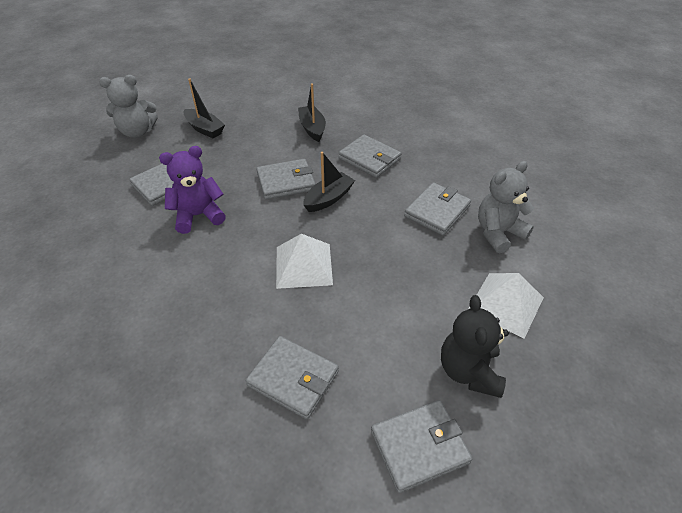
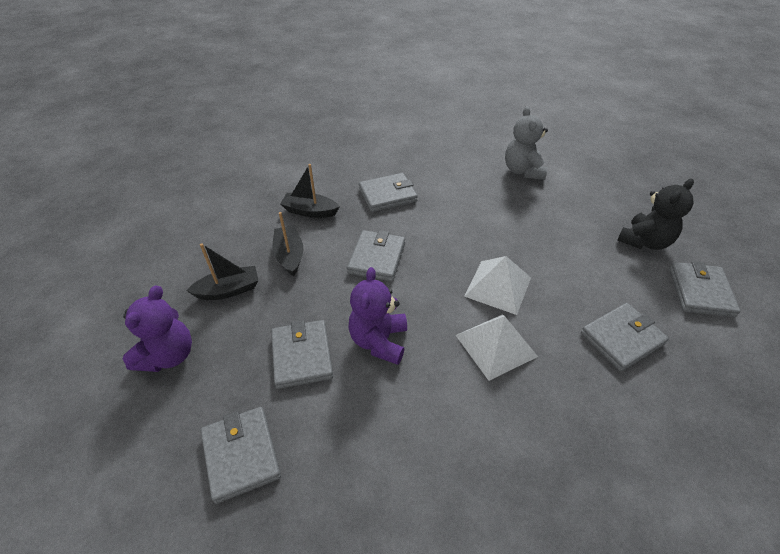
camera: 60 degrees left, 0 degrees up
grey teddy bear [99,75,158,138] -> purple teddy bear [123,285,192,372]
black boat [303,152,355,212] -> black boat moved to [272,212,303,276]
grey wallet [404,182,471,235] -> grey wallet moved to [201,407,281,504]
black teddy bear [441,295,509,398] -> black teddy bear turned 75 degrees counterclockwise [617,179,694,250]
white pyramid [469,273,544,339] -> white pyramid moved to [456,314,538,381]

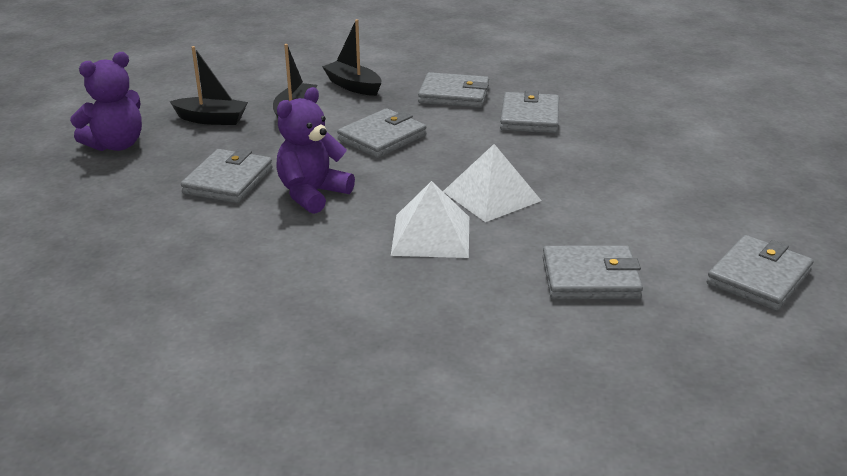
camera: 30 degrees right, 15 degrees down
grey wallet [201,407,281,504] -> grey wallet moved to [500,90,559,133]
grey teddy bear [505,106,548,180] -> none
black teddy bear [617,179,694,250] -> none

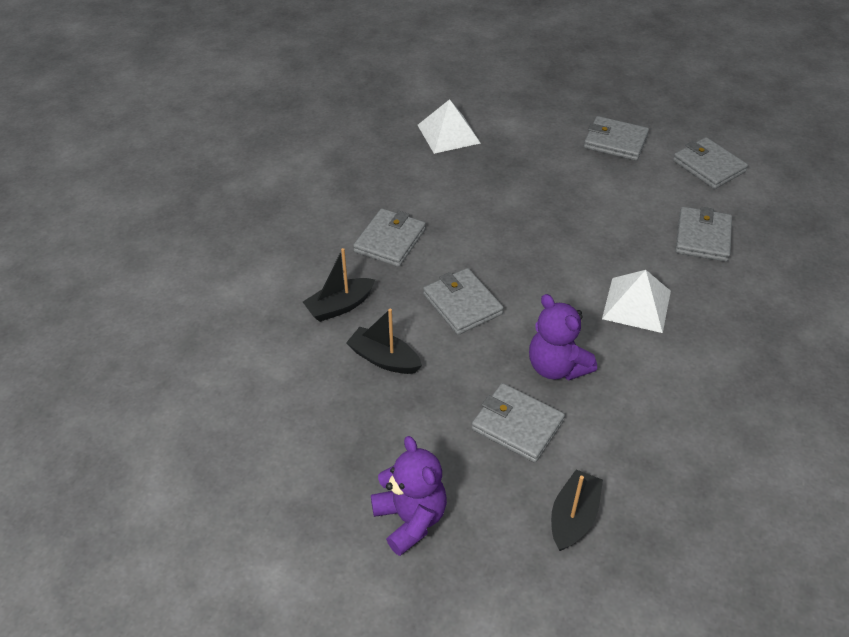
camera: 75 degrees left, 15 degrees up
black boat [170,46,248,125] -> black boat moved to [551,470,603,551]
white pyramid [443,144,542,222] -> white pyramid moved to [418,99,480,154]
grey wallet [500,90,559,133] -> grey wallet moved to [584,116,649,161]

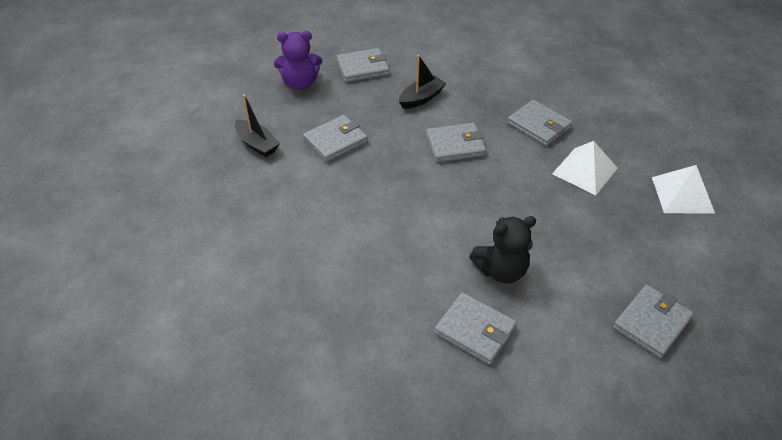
camera: 110 degrees right, 0 degrees up
black boat [303,248,375,322] -> none
purple teddy bear [529,294,597,380] -> none
white pyramid [602,270,671,333] -> white pyramid moved to [552,141,618,195]
grey wallet [673,137,748,189] -> grey wallet moved to [336,48,389,82]
none -> black teddy bear [469,216,536,283]

